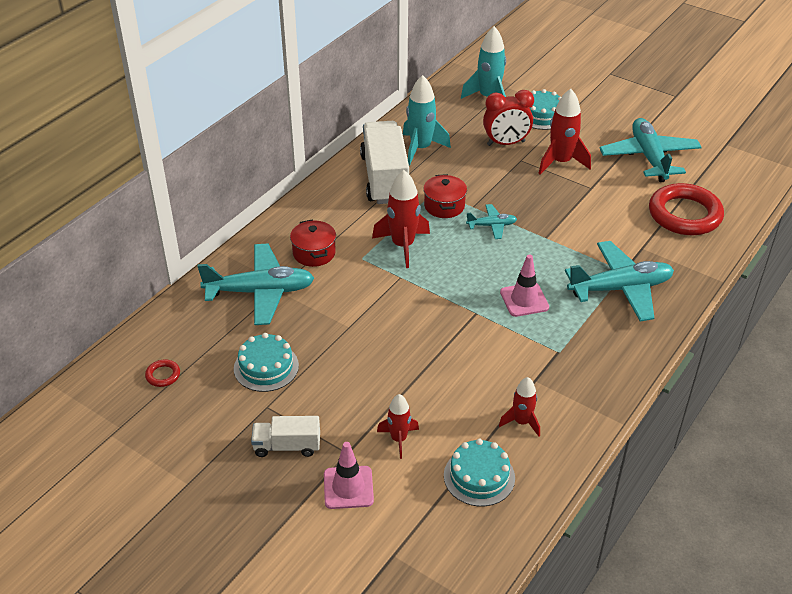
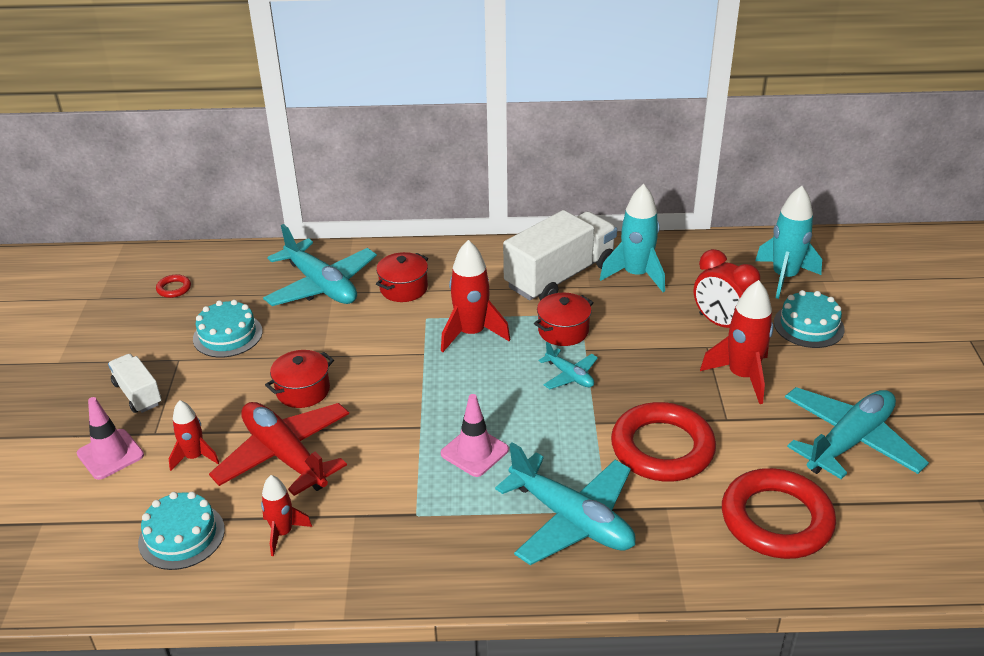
camera: 55 degrees right, 5 degrees down
none -> red plane [209,402,349,496]
none -> red pot [265,350,334,408]
none -> red ring [611,402,716,481]

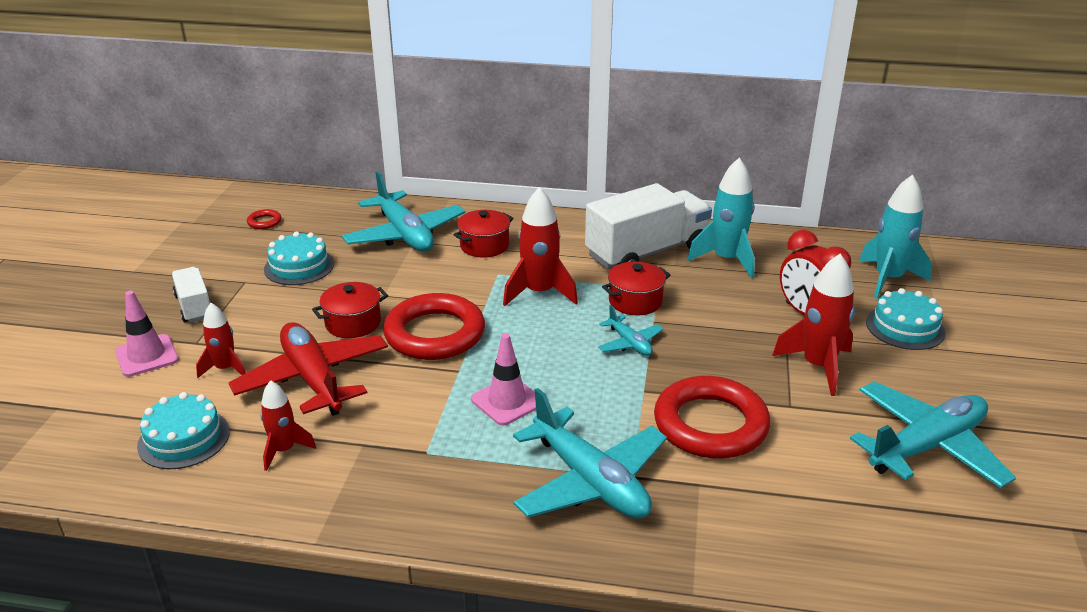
camera: 10 degrees right, 5 degrees down
red ring [722,468,836,559] -> red ring moved to [383,293,485,360]

